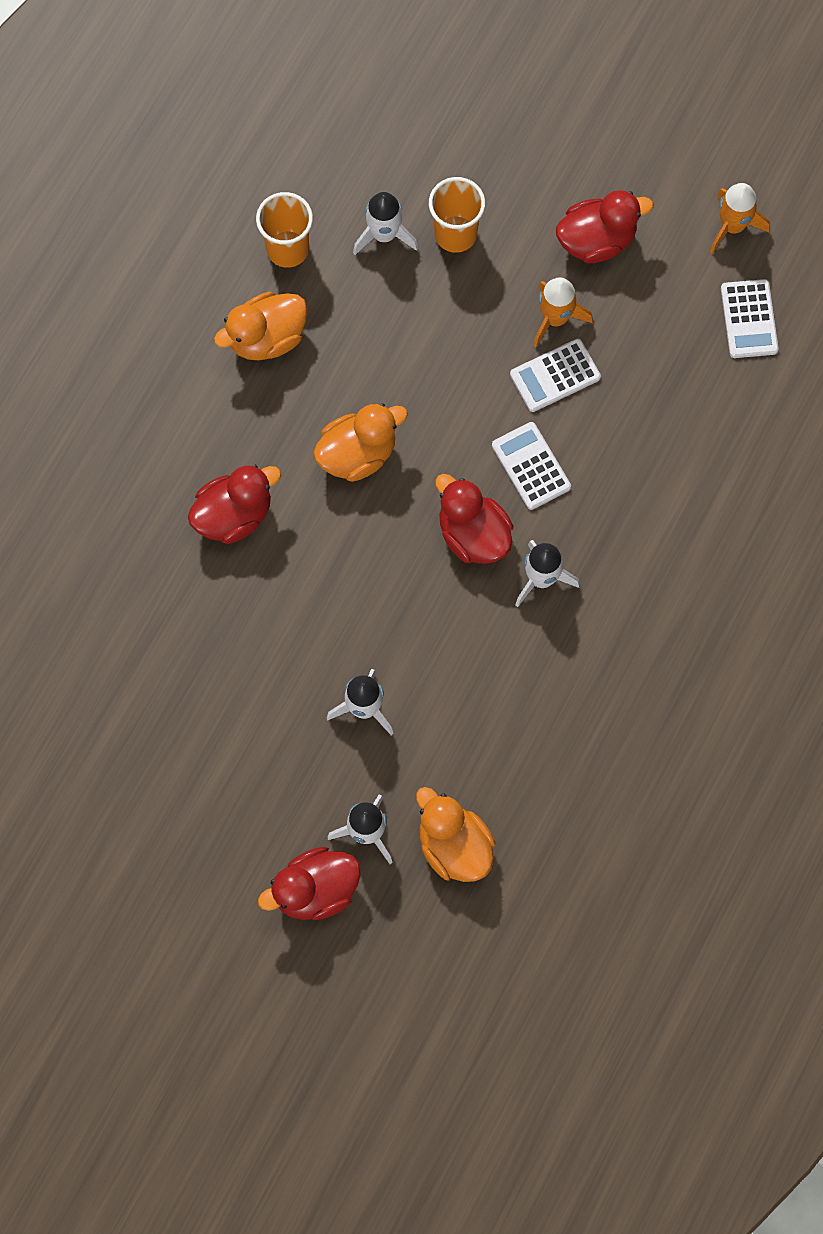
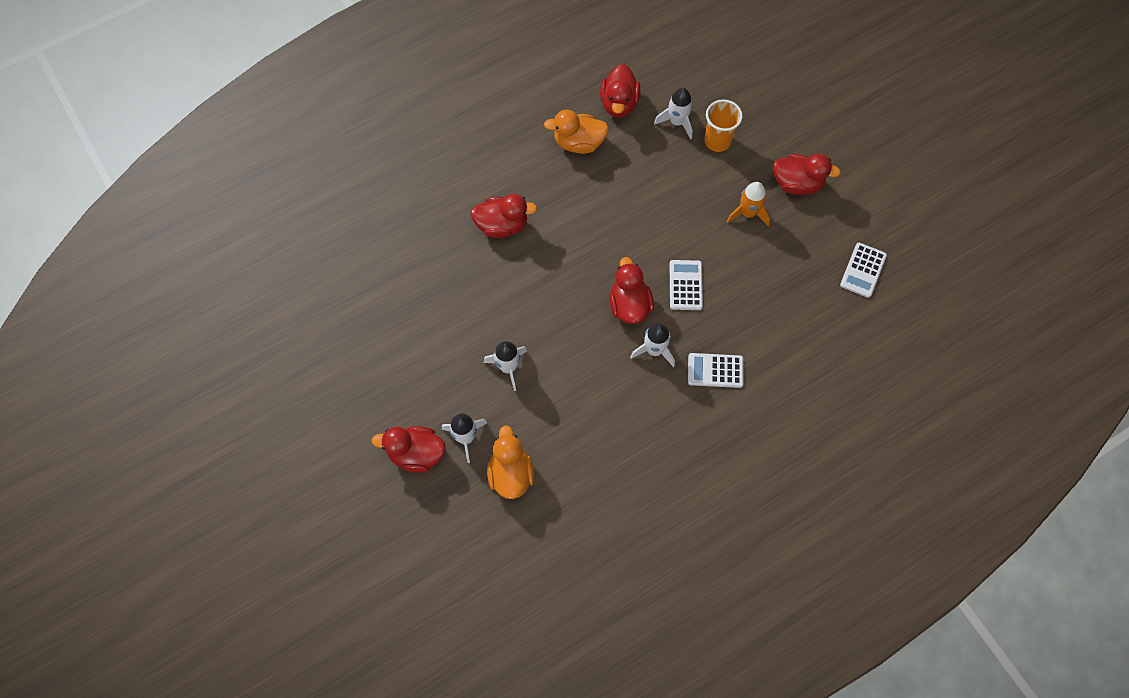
camera: 30 degrees right, 5 degrees down
orange cup [256,192,313,268] -> red duck [600,64,641,118]
orange duck [313,403,408,482] -> none
white calculator [510,339,601,412] -> white calculator moved to [688,353,744,388]
orange rocket [710,183,770,253] -> none

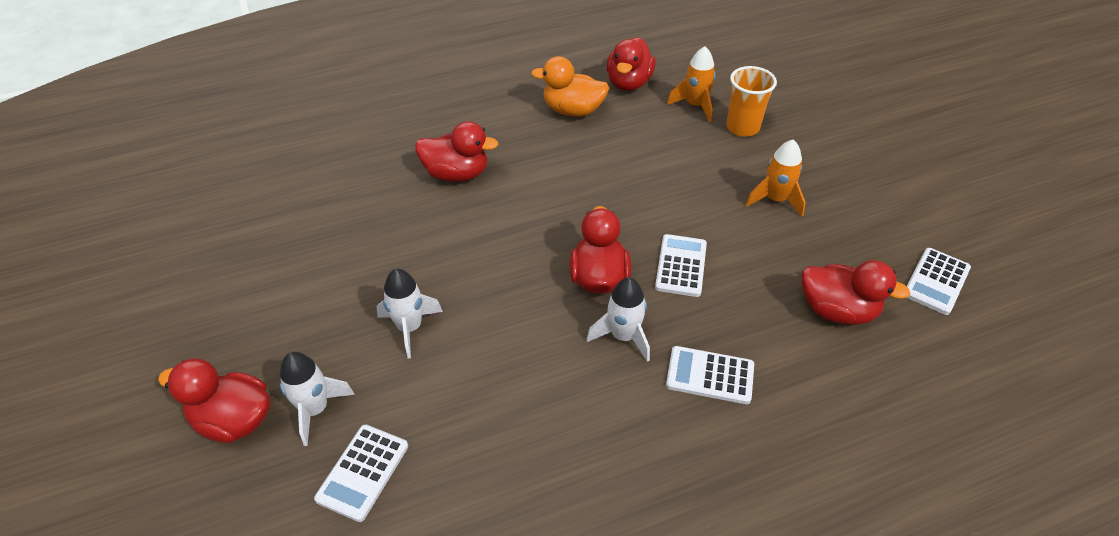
camera: 10 degrees right, 20 degrees down
orange duck [487,425,534,499] -> white calculator [314,424,408,522]
white rocket [654,88,693,139] -> orange rocket [667,46,716,122]
red duck [773,154,841,195] -> red duck moved to [802,260,910,325]

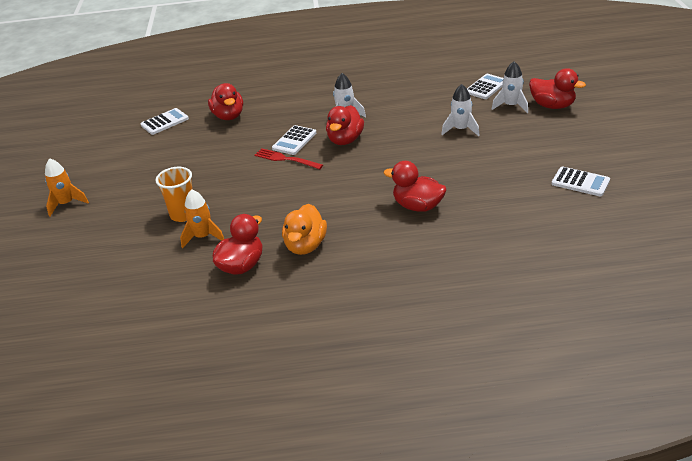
camera: 160 degrees left, 10 degrees down
orange duck [531,56,609,117] -> orange duck turned 75 degrees clockwise [282,204,327,255]
white calculator [666,346,754,404] -> white calculator moved to [552,167,610,196]
orange rocket [746,140,806,216] -> orange rocket moved to [45,158,89,217]
red duck [802,260,910,325] -> red duck turned 150 degrees counterclockwise [208,83,243,120]
none -> red fork [254,148,323,170]

